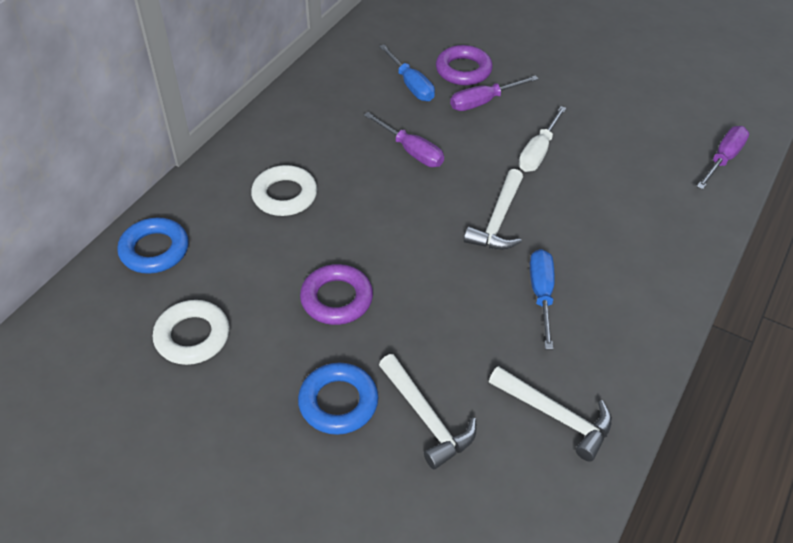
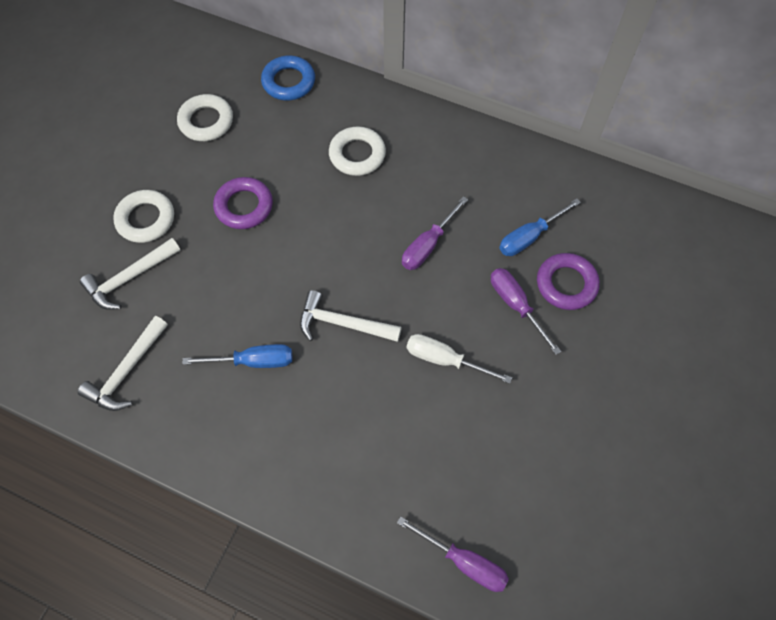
camera: 85 degrees right, 15 degrees up
blue ring [298,363,378,435] -> white ring [113,190,174,243]

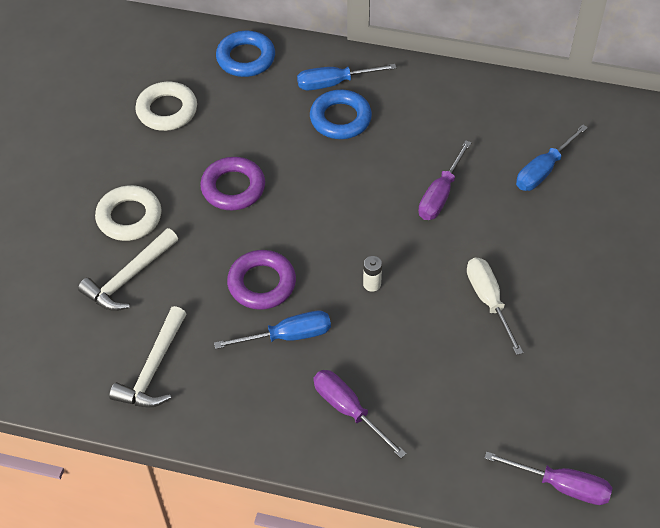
camera: 10 degrees left, 10 degrees down
white hammer [300,290,402,342] -> white battery [363,256,382,292]
white ring [329,127,386,176] -> blue ring [310,90,372,139]
white screwdriver [406,334,512,384] -> white screwdriver turned 60 degrees clockwise [467,258,523,355]
purple screwdriver [491,268,561,355] -> purple screwdriver moved to [313,370,407,458]
purple ring [537,253,600,310] -> purple ring moved to [227,250,296,310]
none -> blue screwdriver [297,64,396,90]

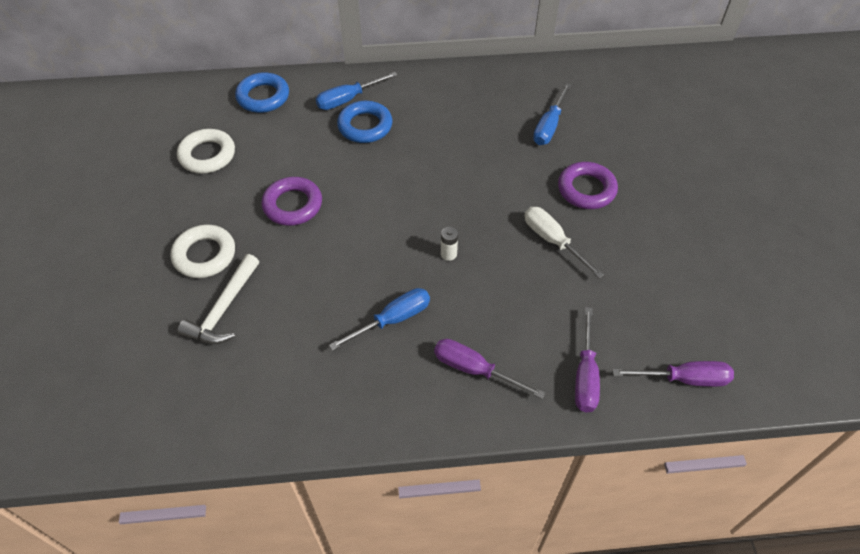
camera: 20 degrees left, 0 degrees up
white hammer [109,306,186,408] -> none
purple ring [227,250,296,310] -> purple ring moved to [558,162,618,209]
purple screwdriver [418,140,472,220] -> purple screwdriver moved to [575,307,600,412]

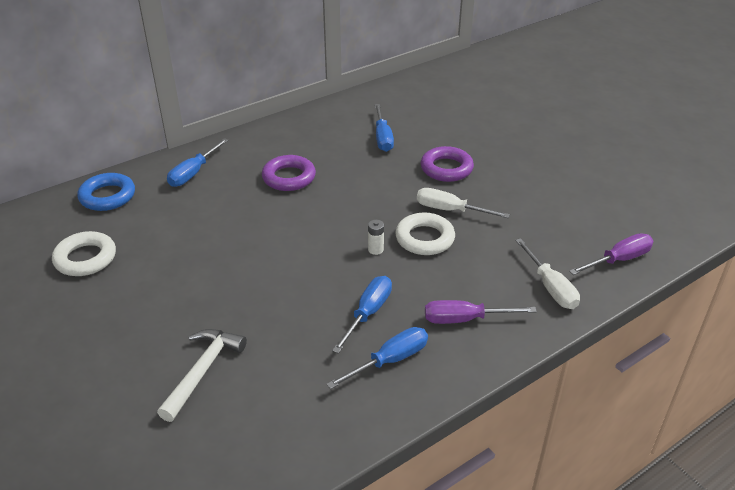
camera: 30 degrees left, 15 degrees down
white ring [171,225,235,278] -> white ring moved to [395,212,455,255]
white hammer [177,254,259,344] -> white hammer turned 150 degrees counterclockwise [157,329,247,422]
purple ring [261,177,322,226] -> purple ring moved to [262,155,316,191]
blue ring [337,101,393,143] -> none
purple screwdriver [575,307,600,412] -> white screwdriver [515,238,580,309]
none -> blue screwdriver [326,327,428,389]

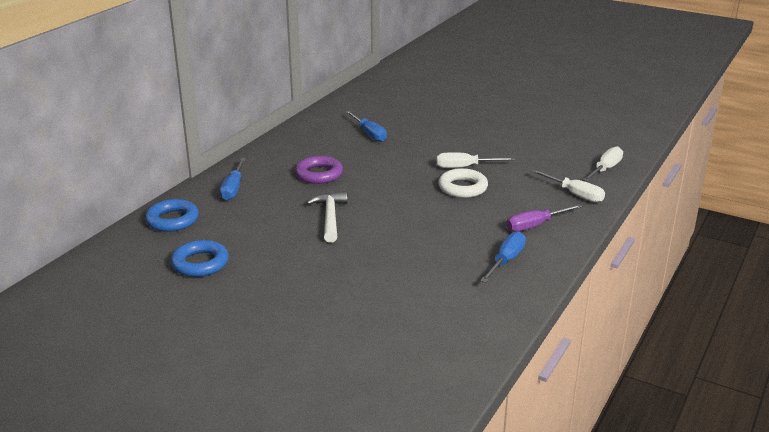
camera: 25 degrees left, 10 degrees down
white ring [52,231,116,276] -> blue ring [171,240,229,277]
white hammer [157,329,247,422] -> white hammer moved to [306,192,348,243]
blue screwdriver [332,276,392,354] -> none
white battery [368,220,384,255] -> none
purple ring [421,146,474,182] -> none
purple screwdriver [569,233,653,275] -> white screwdriver [583,146,623,182]

